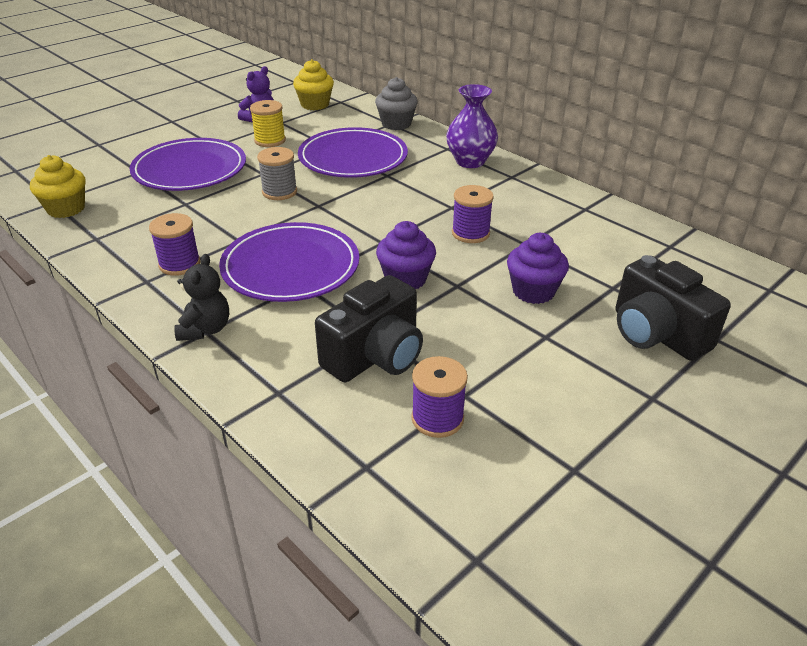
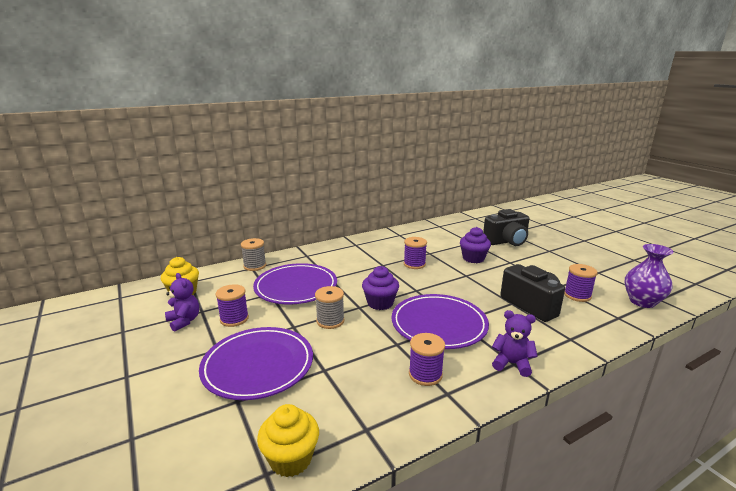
camera: 75 degrees left, 15 degrees down
black teddy bear [174,254,229,341] -> purple teddy bear [492,310,538,377]
yellow spool [250,100,286,147] -> purple spool [215,284,249,327]
grey cupcake [375,77,418,130] -> grey spool [241,238,266,271]
purple cupcake [376,221,436,289] -> purple cupcake moved to [362,266,399,310]
purple vase [446,84,498,168] -> purple vase moved to [624,244,674,308]

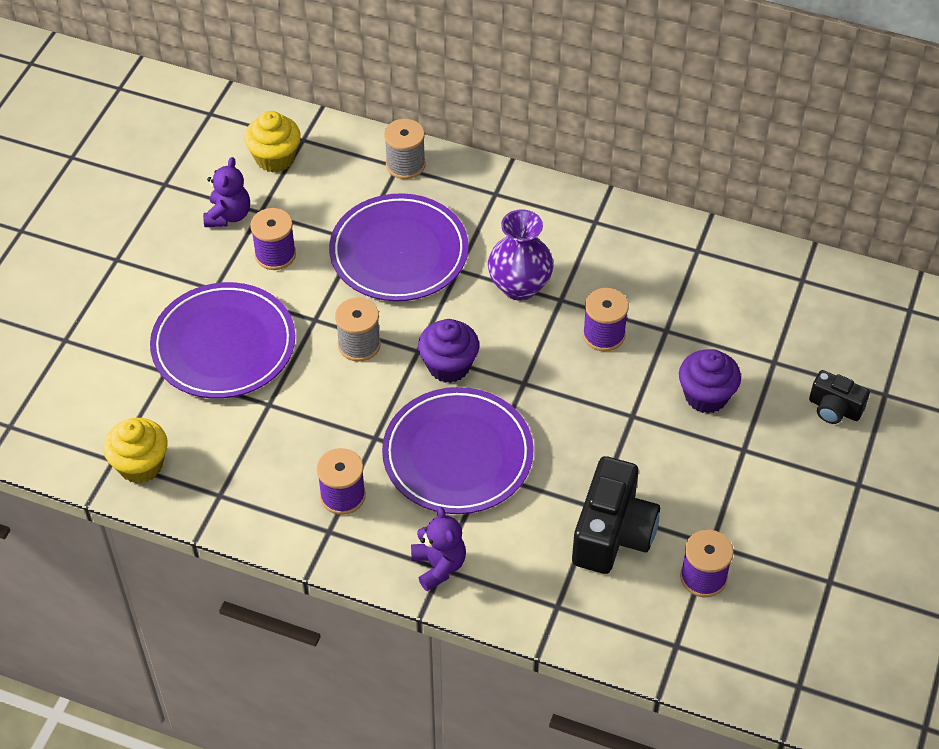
camera: 50 degrees right, 30 degrees up
black camera [483,209,530,246] -> black camera [809,370,870,424], size x0.56
purple vase [624,244,674,308] -> purple vase moved to [488,209,554,300]

